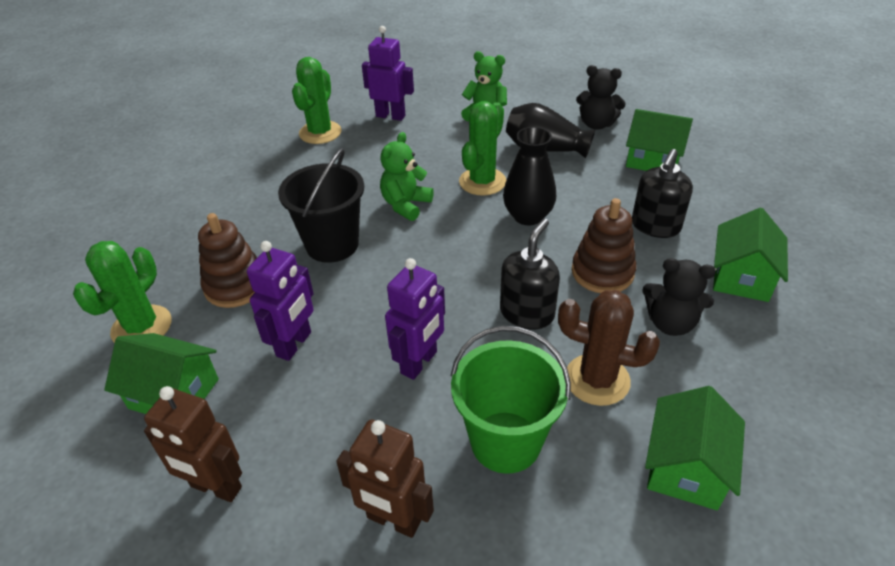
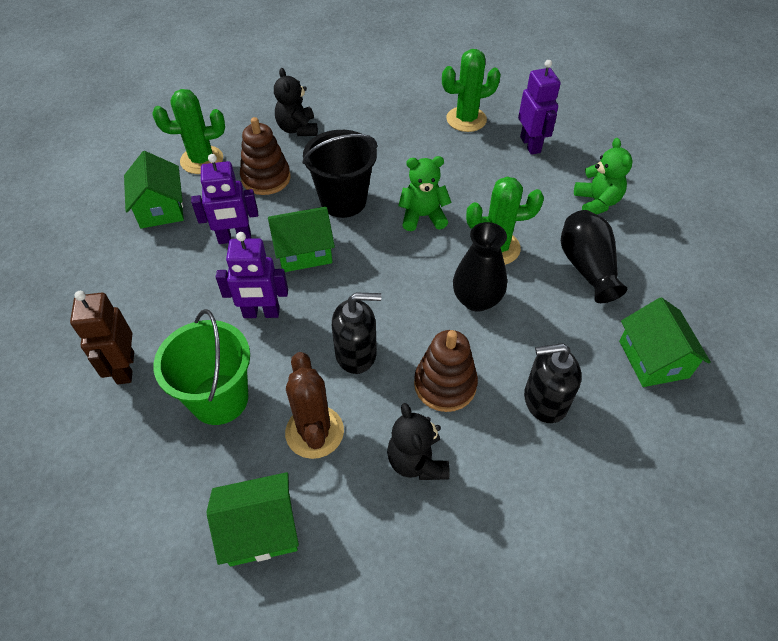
camera: 55 degrees right, 10 degrees up
brown robot [144,386,242,502] -> none
black teddy bear [576,65,626,130] -> black teddy bear moved to [274,68,318,136]
green house [713,208,788,302] -> green house moved to [268,207,335,272]

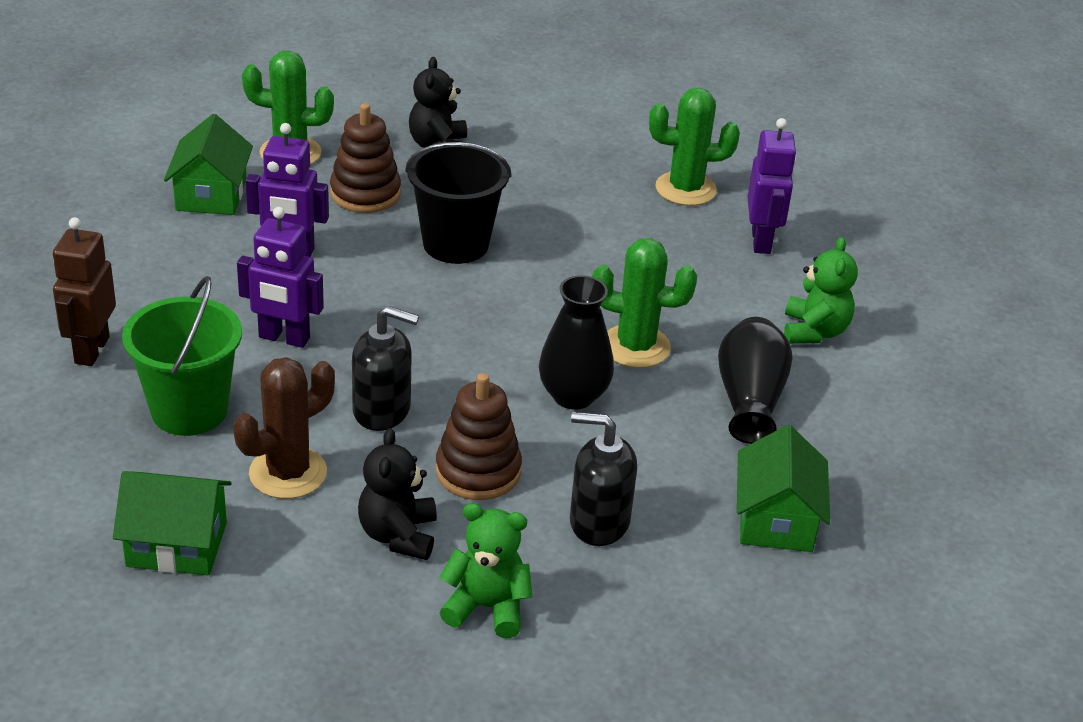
camera: 15 degrees right, 15 degrees down
green house [268,207,335,272] -> none
brown cactus [285,352,344,459] -> brown cactus turned 45 degrees clockwise [233,357,335,499]
green teddy bear [398,156,452,231] -> green teddy bear moved to [439,503,532,638]

